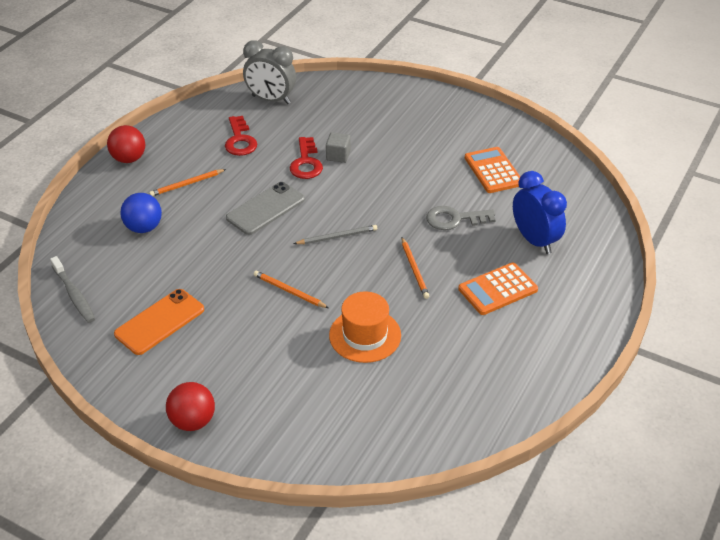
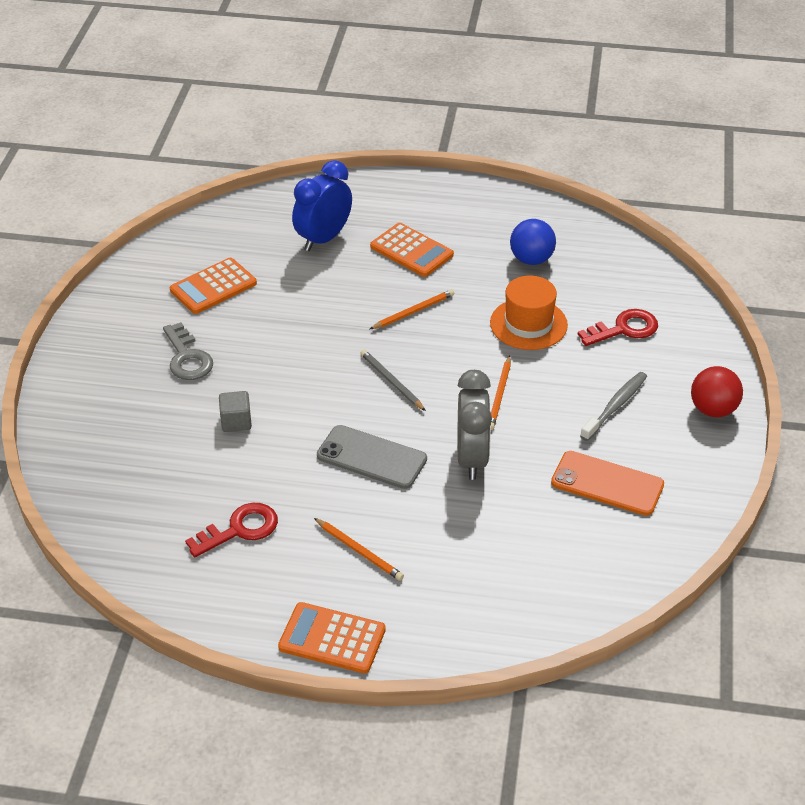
camera: 110 degrees left, 0 degrees up
grey toothbrush [50,256,95,323] -> grey toothbrush moved to [580,372,647,441]
red ball [107,125,145,163] -> orange calculator [278,602,386,674]
blue ball [120,193,162,233] -> blue ball moved to [510,219,556,265]
grey clock [243,40,296,104] -> grey clock moved to [458,370,492,480]
red key [290,137,323,179] -> red key moved to [578,309,658,346]
grey key [426,206,496,230] -> grey key moved to [163,322,213,380]

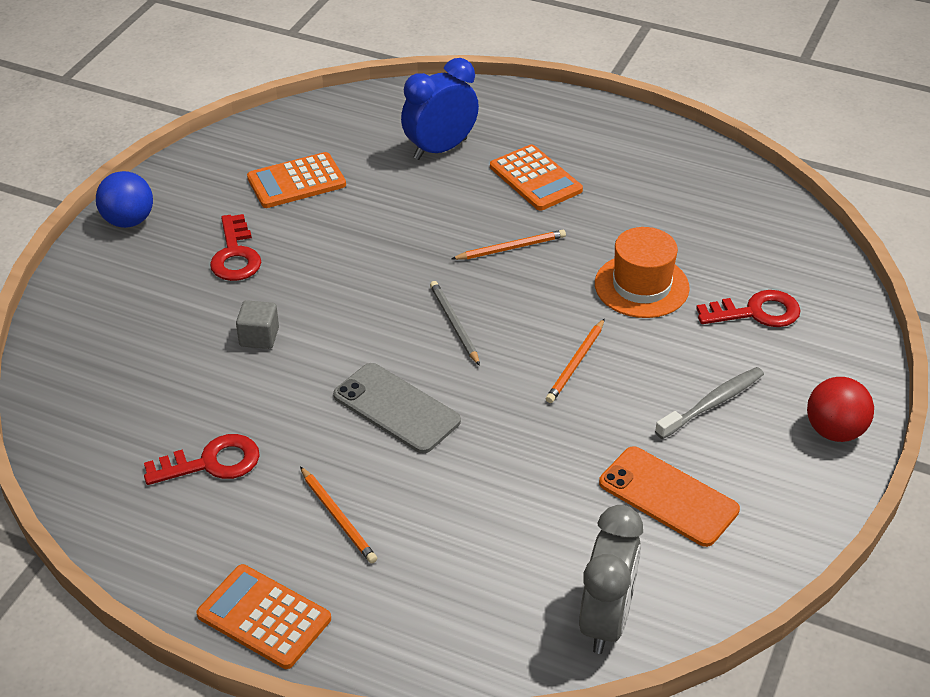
camera: 15 degrees right, 0 degrees up
grey key [163,322,213,380] -> red key [210,214,261,281]
grey clock [458,370,492,480] -> grey clock moved to [579,505,643,654]
blue ball [510,219,556,265] -> blue ball moved to [96,171,153,228]

